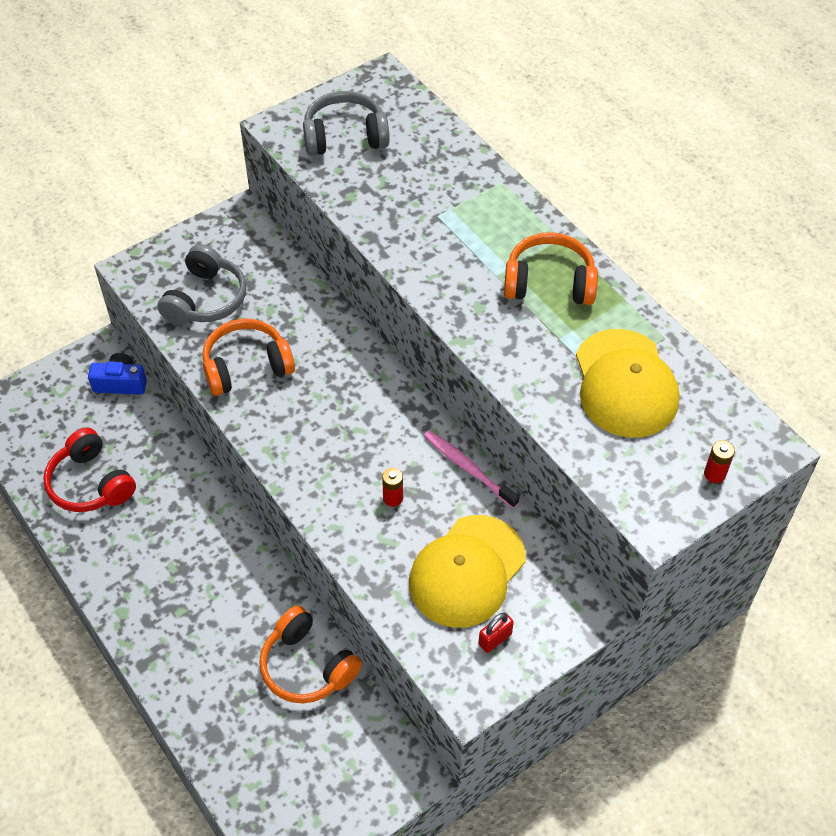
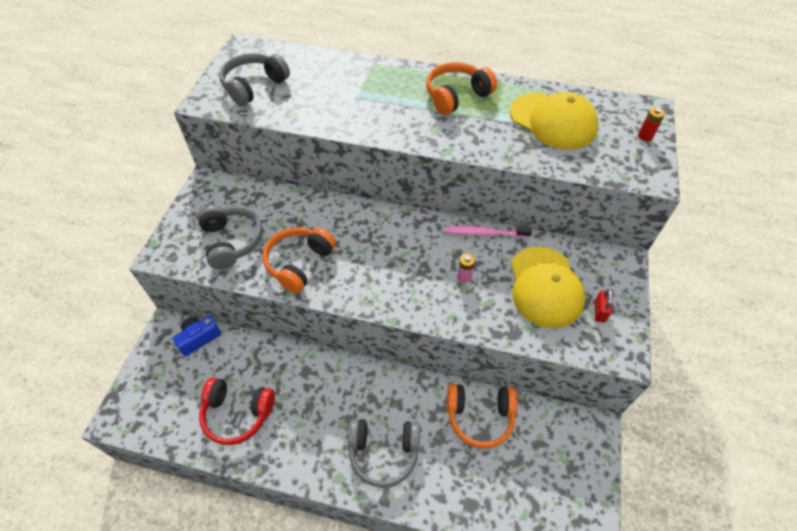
camera: 40 degrees left, 0 degrees up
red battery [382,468,403,507] -> pink battery [457,254,475,283]
none -> grey headphones [348,419,420,488]

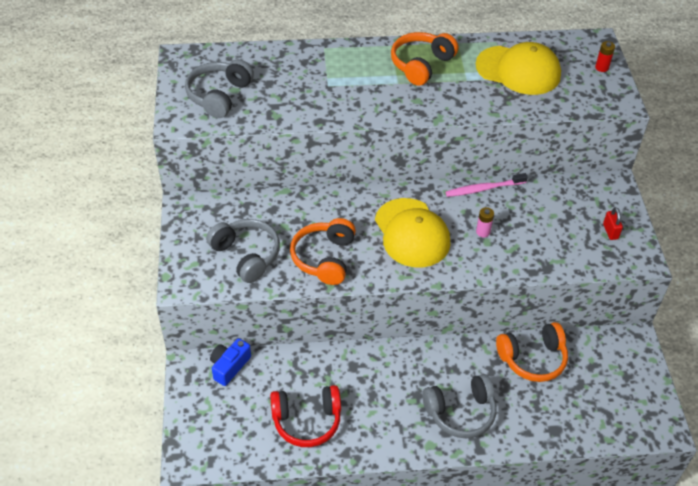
camera: 20 degrees left, 5 degrees down
yellow cap [511,247,585,328] -> yellow cap moved to [375,198,451,267]

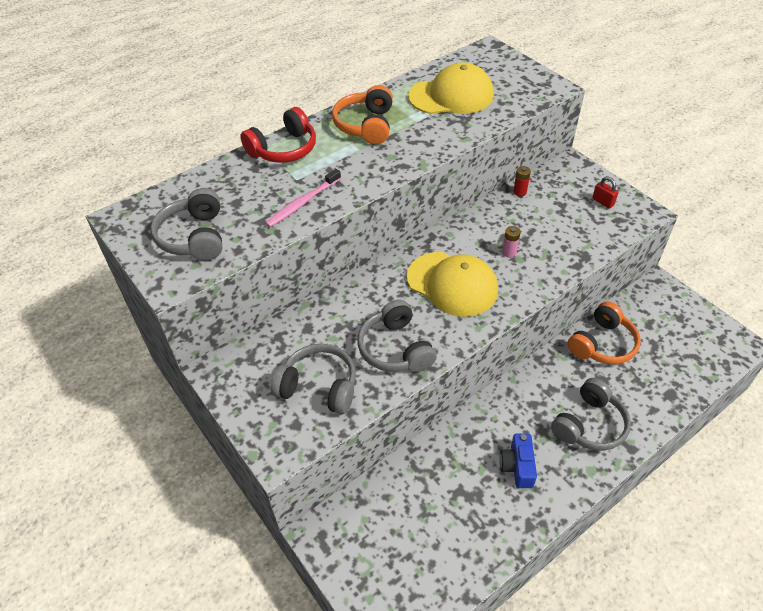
camera: 30 degrees left, 0 degrees up
blue camera [210,338,251,386] -> blue camera moved to [499,433,537,488]
red headphones [270,385,341,447] -> red headphones moved to [240,107,316,163]
orange headphones [290,218,356,285] -> grey headphones [357,299,437,372]
pink toothbrush [445,173,528,197] -> pink toothbrush moved to [266,169,341,227]
red battery [595,41,615,72] -> red battery moved to [513,166,531,196]

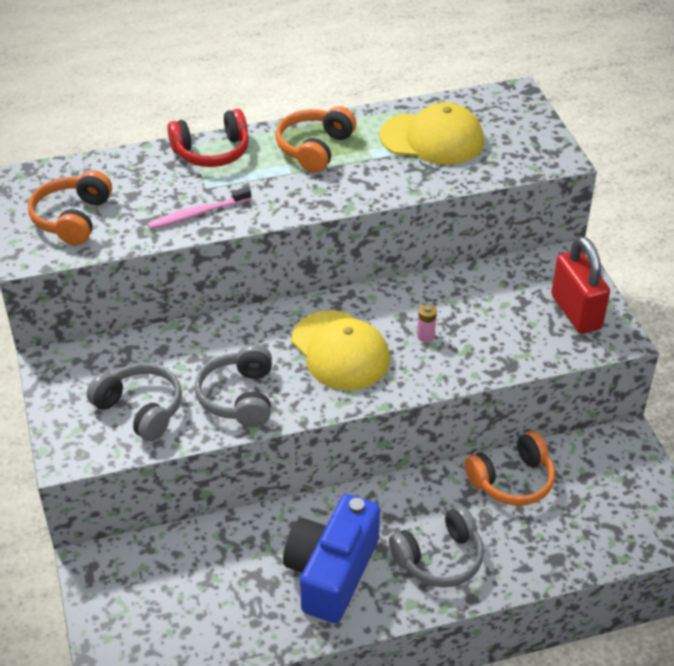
camera: 20 degrees right, 5 degrees down
grey headphones [150,188,222,261] -> orange headphones [28,170,112,245]
blue camera [499,433,537,488] -> blue camera [283,494,380,623], size x2.00
red battery [513,166,531,196] -> none
red padlock [592,176,619,209] -> red padlock [551,236,610,334], size x2.33

